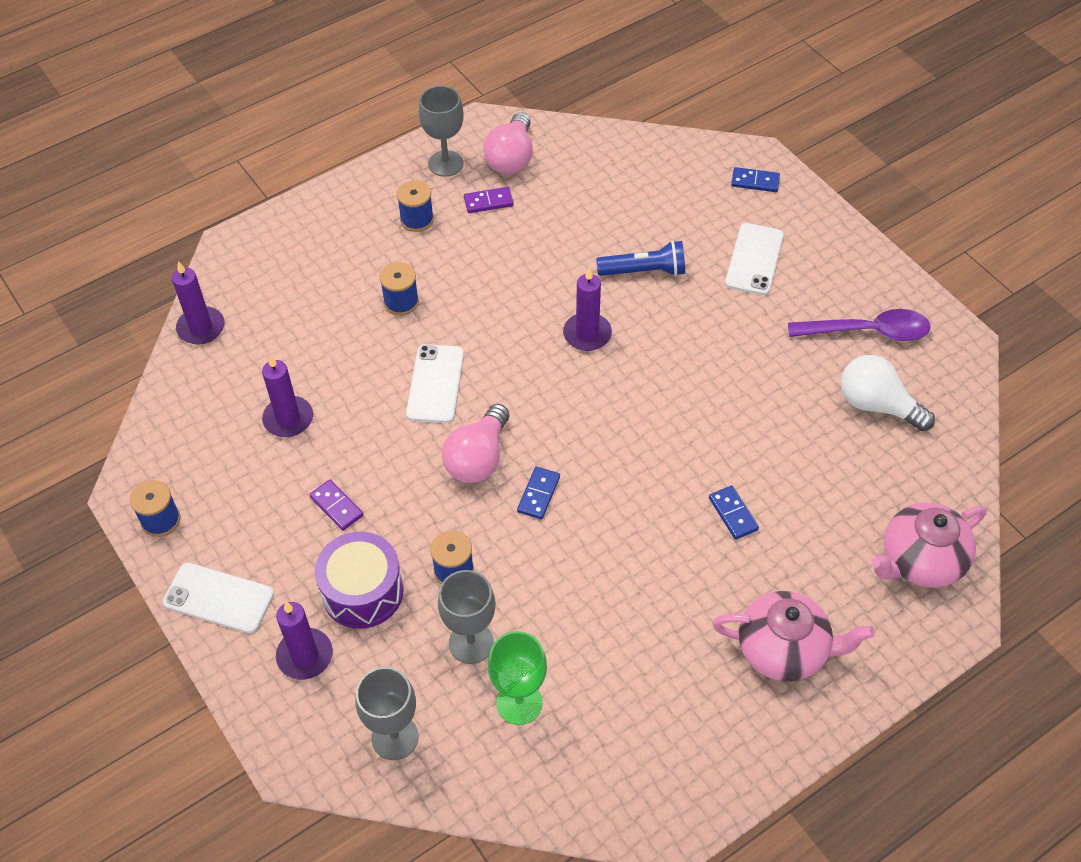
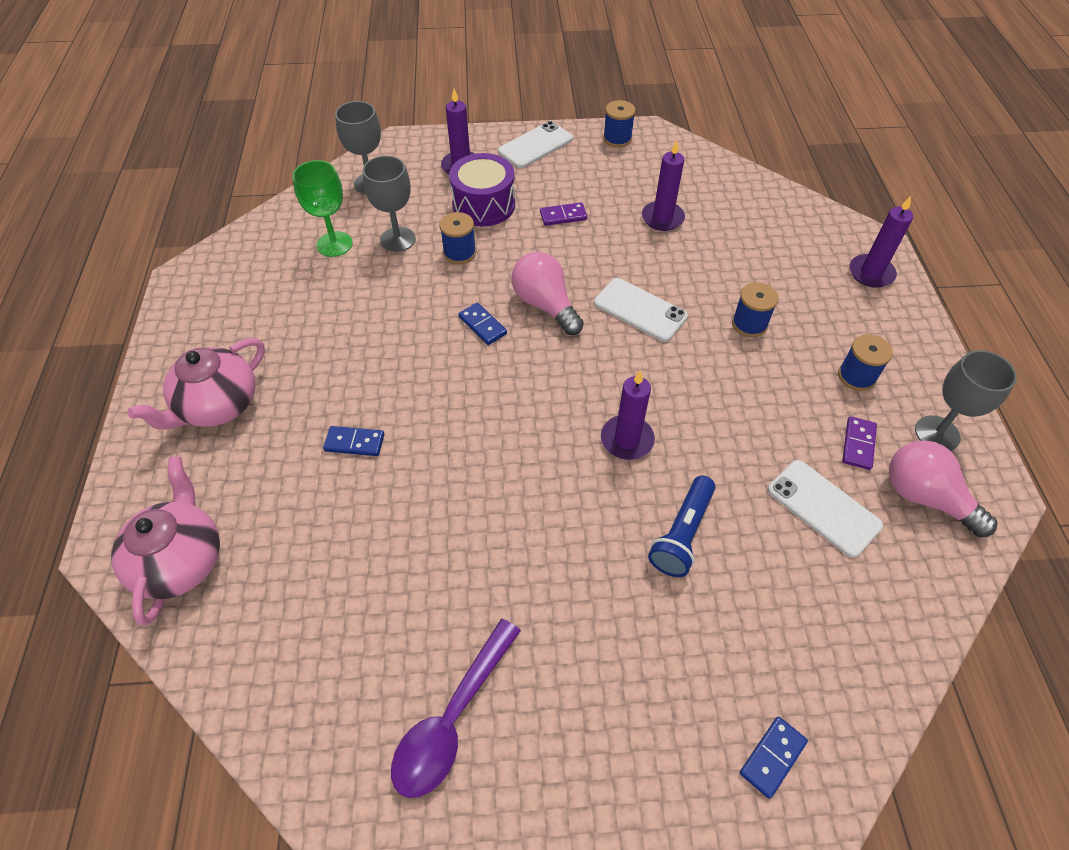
camera: 120 degrees right, 0 degrees up
purple candle [172,261,225,345] -> purple candle moved to [850,196,913,288]
white phone [725,223,784,295] -> white phone moved to [768,460,883,558]
white light bulb [841,355,935,431] -> none

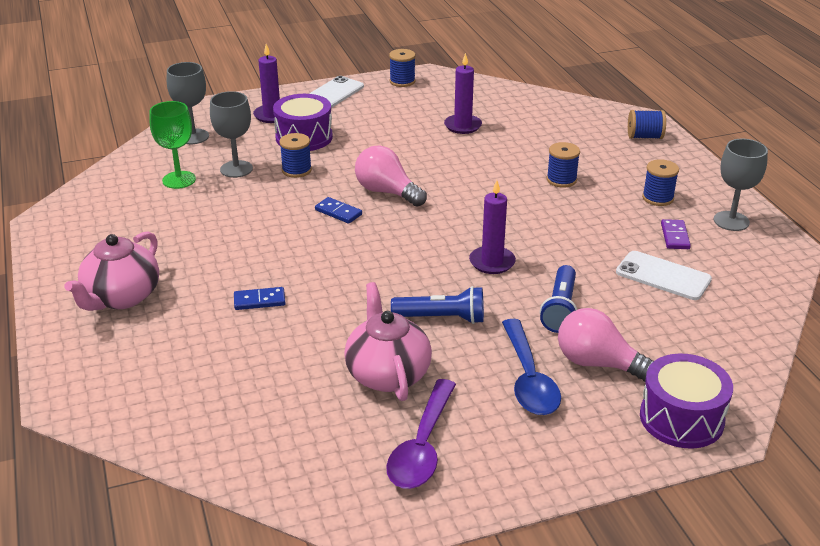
camera: 15 degrees left, 20 degrees down
pink teapot [111,457,220,625] -> pink teapot moved to [344,282,432,401]
purple domino [540,202,587,226] -> none
white phone [594,278,688,342] -> none
blue domino [739,717,808,799] -> purple drum [640,353,733,449]
purple candle [850,196,913,288] -> blue spool [628,110,666,139]
pink light bulb [889,441,998,537] -> pink light bulb moved to [558,308,654,382]
none -> blue flashlight [391,286,484,324]
none -> blue spoon [502,319,561,415]

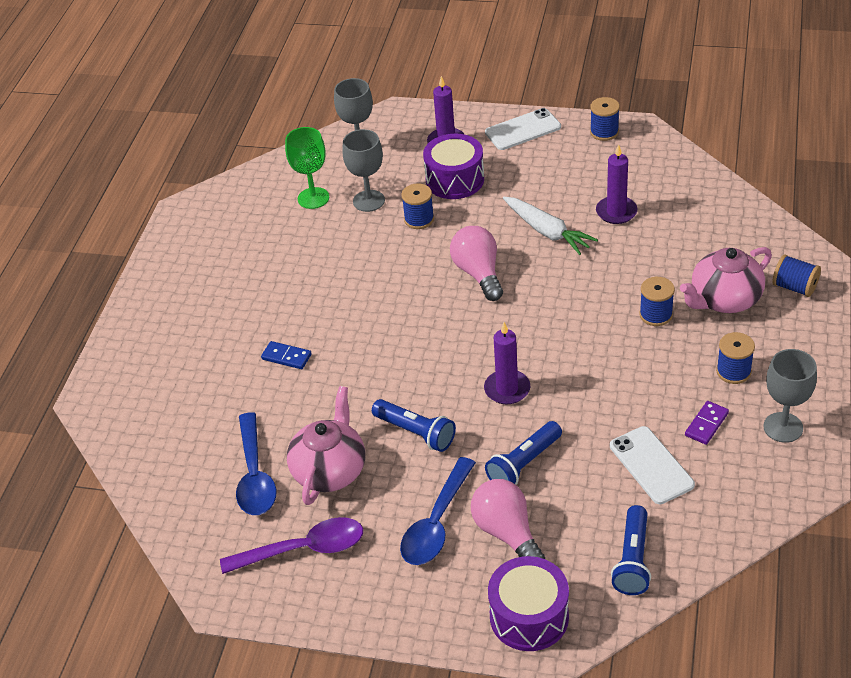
camera: 35 degrees right, 10 degrees up
pink teapot [65,231,159,311] -> pink teapot moved to [680,247,772,313]
blue domino [315,197,362,224] -> none
purple spoon [386,379,456,489] -> purple spoon turned 150 degrees counterclockwise [220,517,363,574]
none -> blue spoon [236,412,276,515]
none -> white carrot [503,197,598,255]
none -> blue flashlight [611,505,651,595]

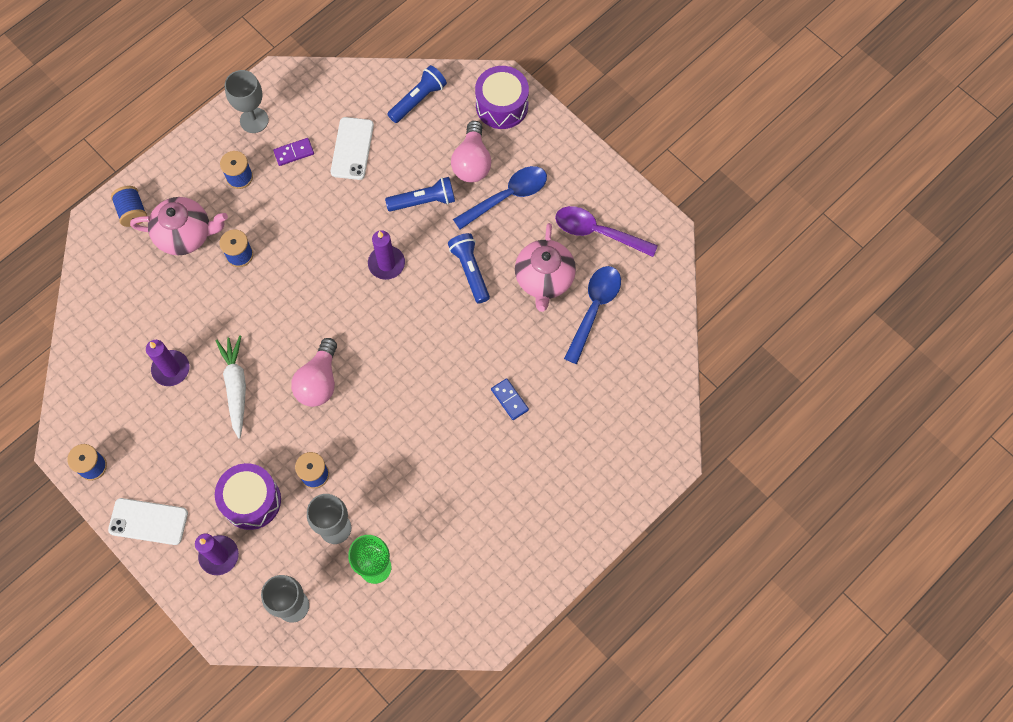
camera: 150 degrees left, 25 degrees up
pink teapot [287,386,365,505] -> pink teapot turned 45 degrees counterclockwise [515,223,576,312]

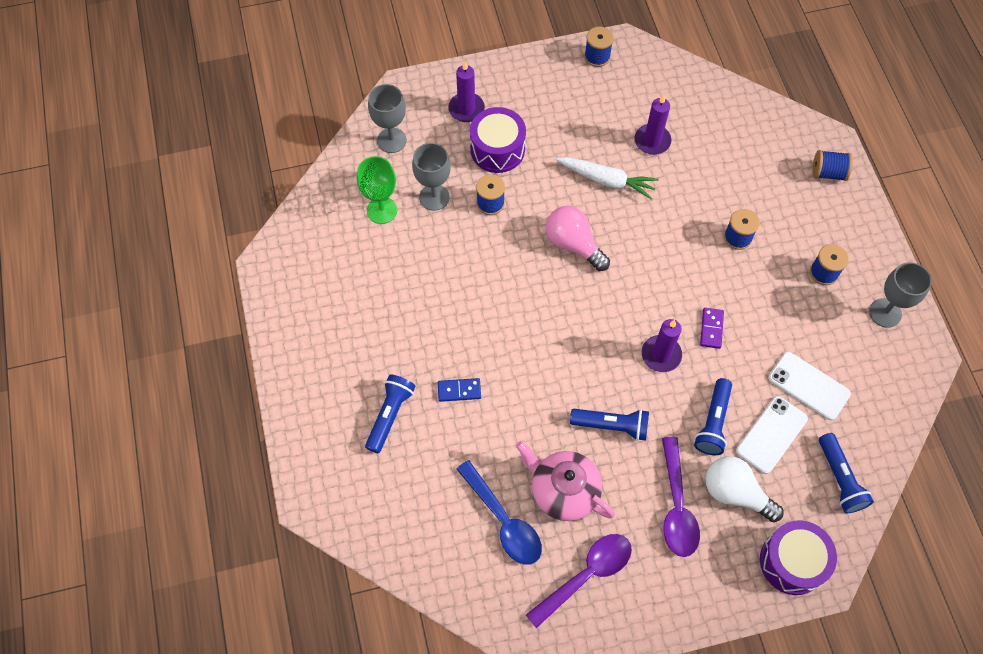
camera: 120 degrees right, 5 degrees down
white phone [108,498,188,545] -> white phone moved to [736,396,808,474]
pink teapot [130,197,228,255] -> none
purple domino [273,138,314,166] -> purple domino moved to [700,308,724,349]
pink light bulb [451,121,491,182] -> white light bulb [706,456,784,522]
blue spoon [453,166,547,230] -> purple spoon [662,437,700,557]
none -> blue flashlight [365,375,416,453]

